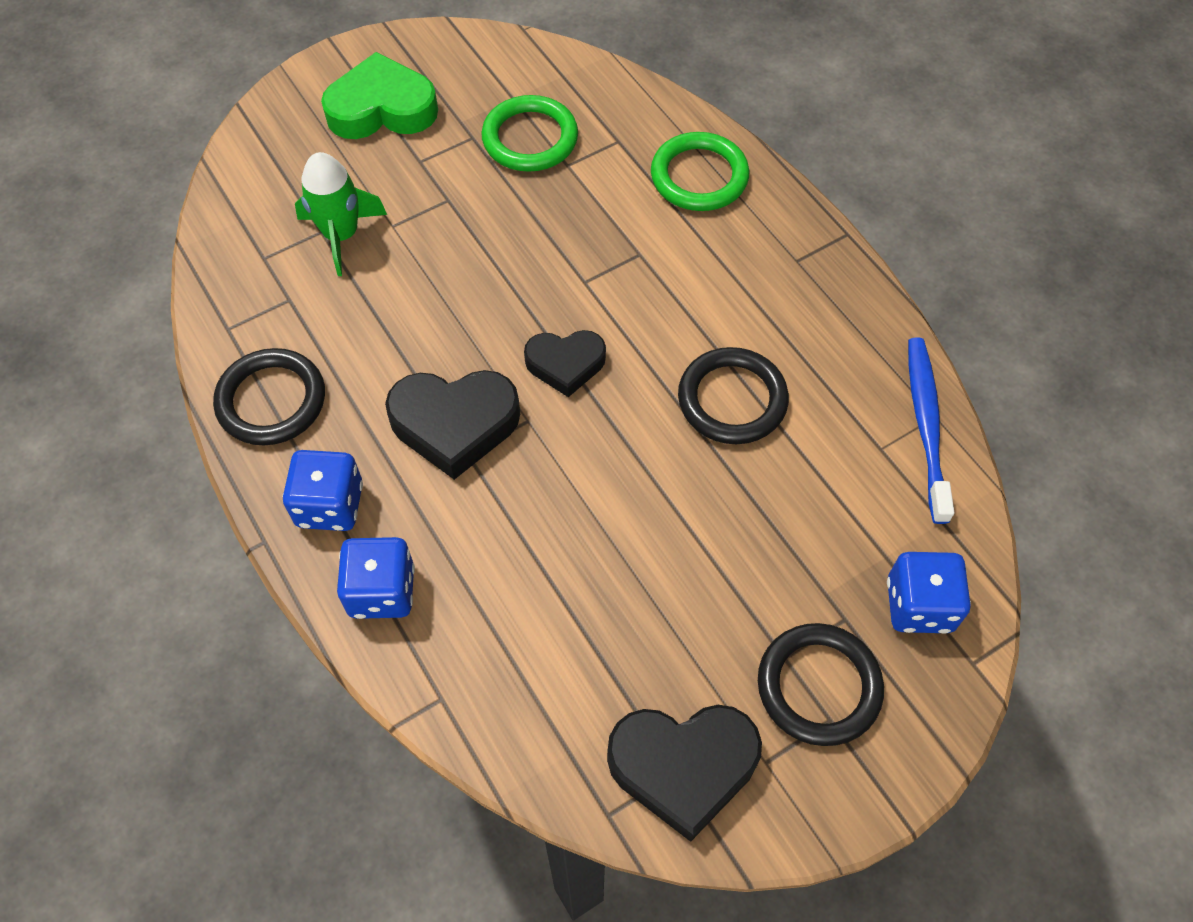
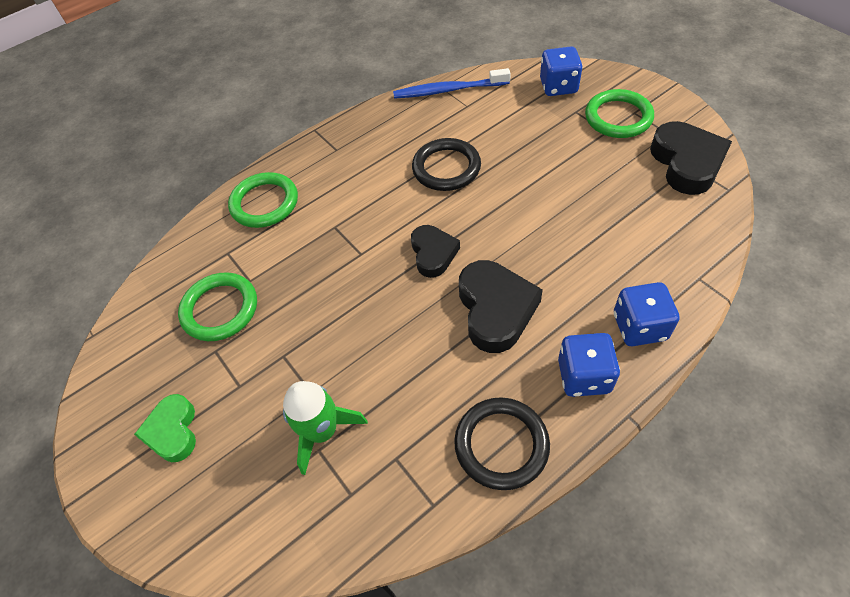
camera: 90 degrees left, 5 degrees down
green heart [321,52,438,139] -> green heart [134,394,196,462], size x0.64
black ring [758,623,884,746] -> green ring [585,89,654,138]

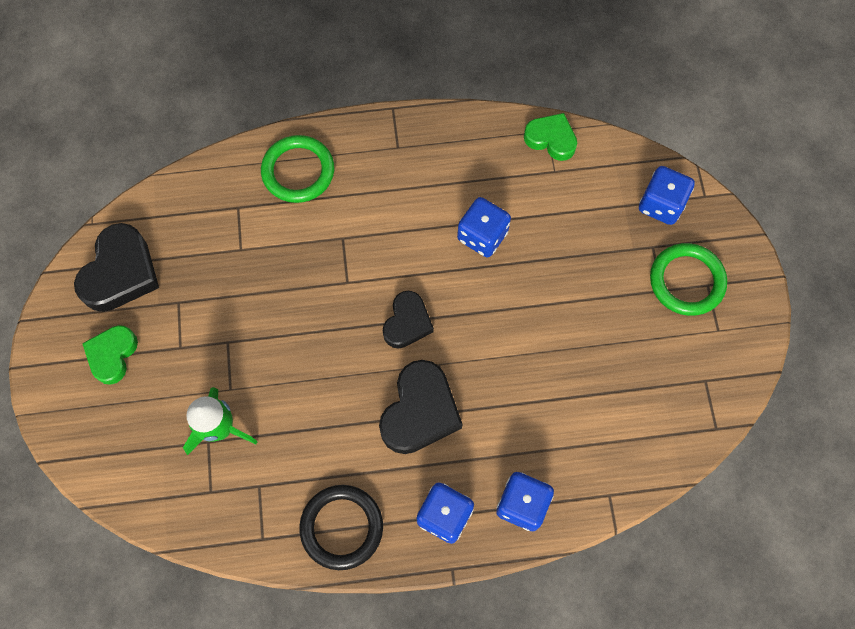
camera: 25 degrees right, 15 degrees up
green ring [178,272,257,341] -> none
blue toothbrush [393,68,511,99] -> green heart [524,113,577,161]
black ring [412,138,481,191] -> blue dice [457,197,511,257]
black heart [650,121,732,195] -> black heart moved to [74,223,159,312]

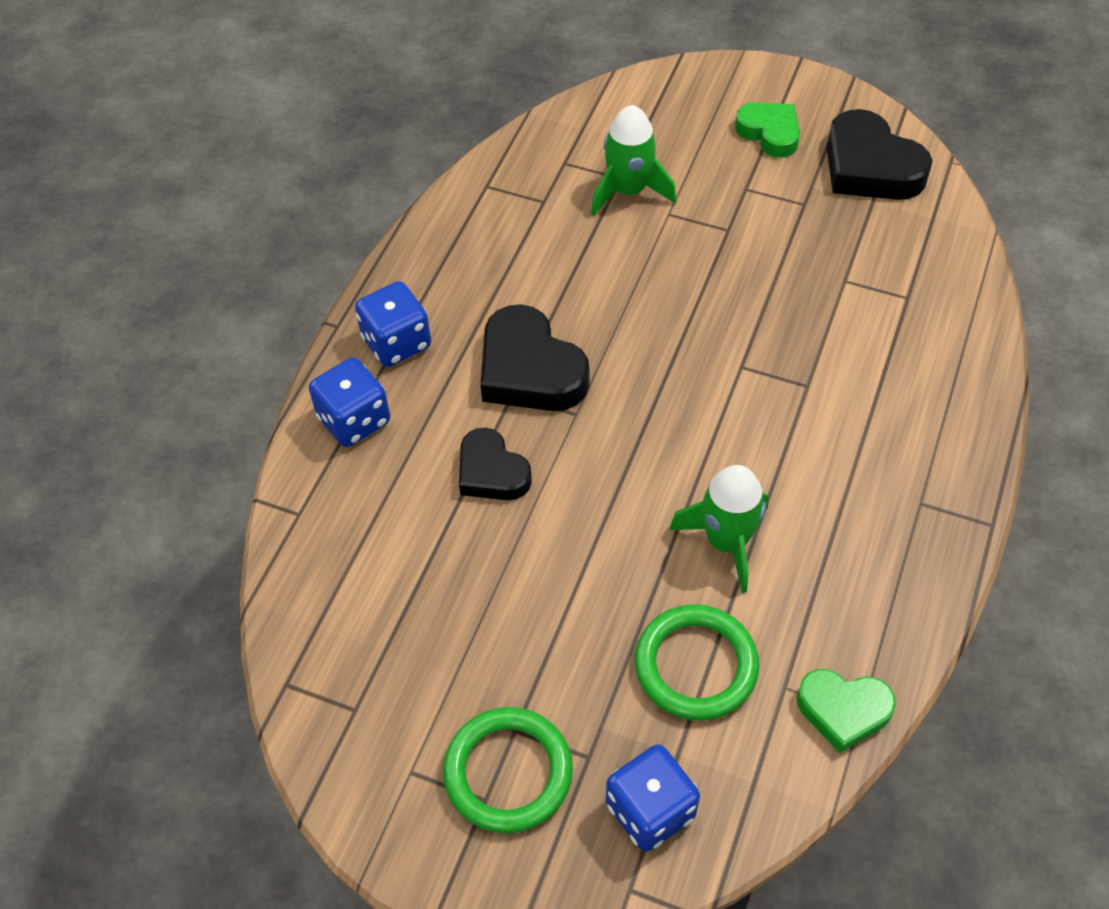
camera: 120 degrees right, 15 degrees down
green ring [261,135,334,203] -> green ring moved to [635,604,759,721]
black ring [299,485,383,570] -> none
black heart [383,291,434,348] -> black heart moved to [459,427,532,500]
blue dice [457,197,511,257] -> green rocket [669,465,768,593]
green heart [524,113,577,161] -> green heart turned 45 degrees clockwise [796,669,896,753]

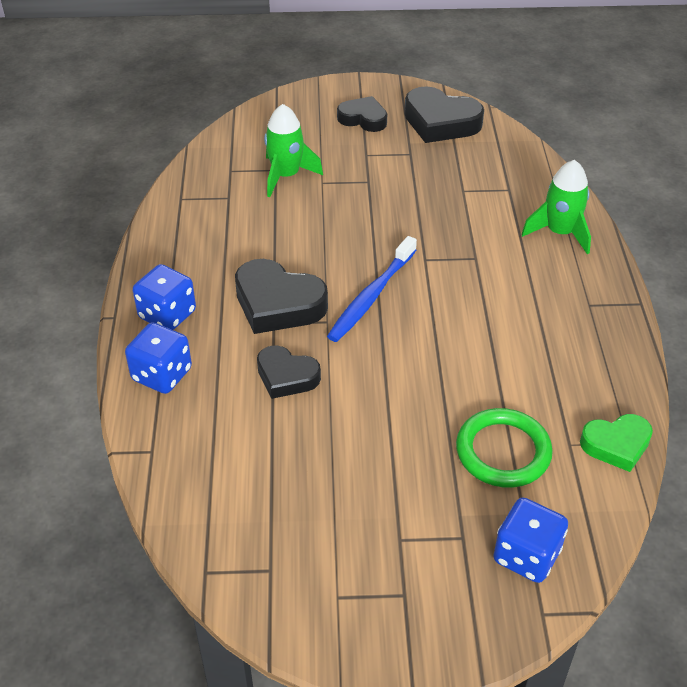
camera: 25 degrees left, 10 degrees down
green ring [443,707,573,833] -> none
green rocket [669,465,768,593] -> green rocket moved to [521,160,591,254]
green heart [735,102,800,158] -> black heart [337,96,387,132]
none -> blue toothbrush [327,236,417,342]

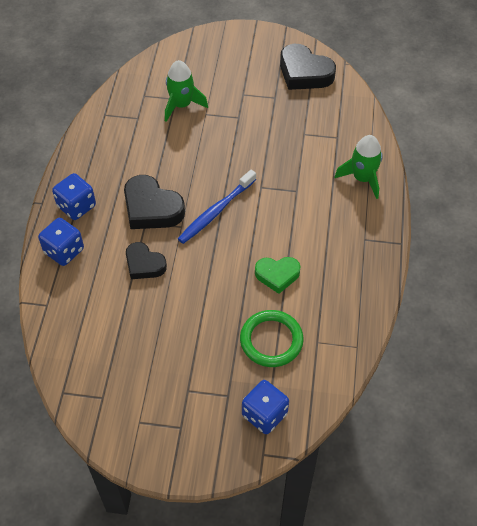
camera: 10 degrees right, 10 degrees up
black heart [337,96,387,132] -> none
green heart [580,414,653,472] -> green heart moved to [255,257,301,294]

